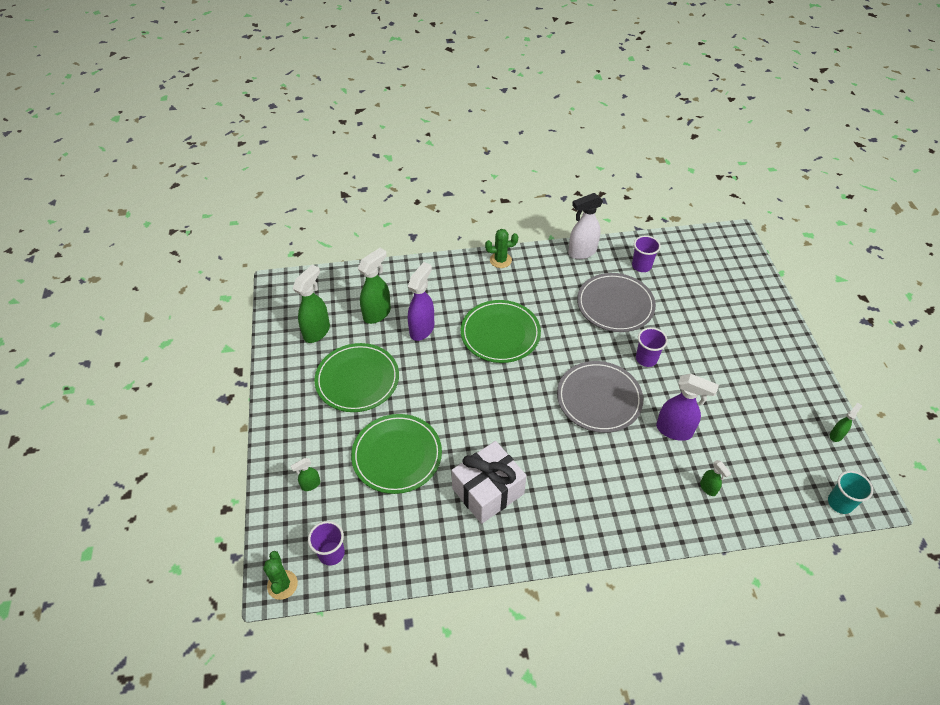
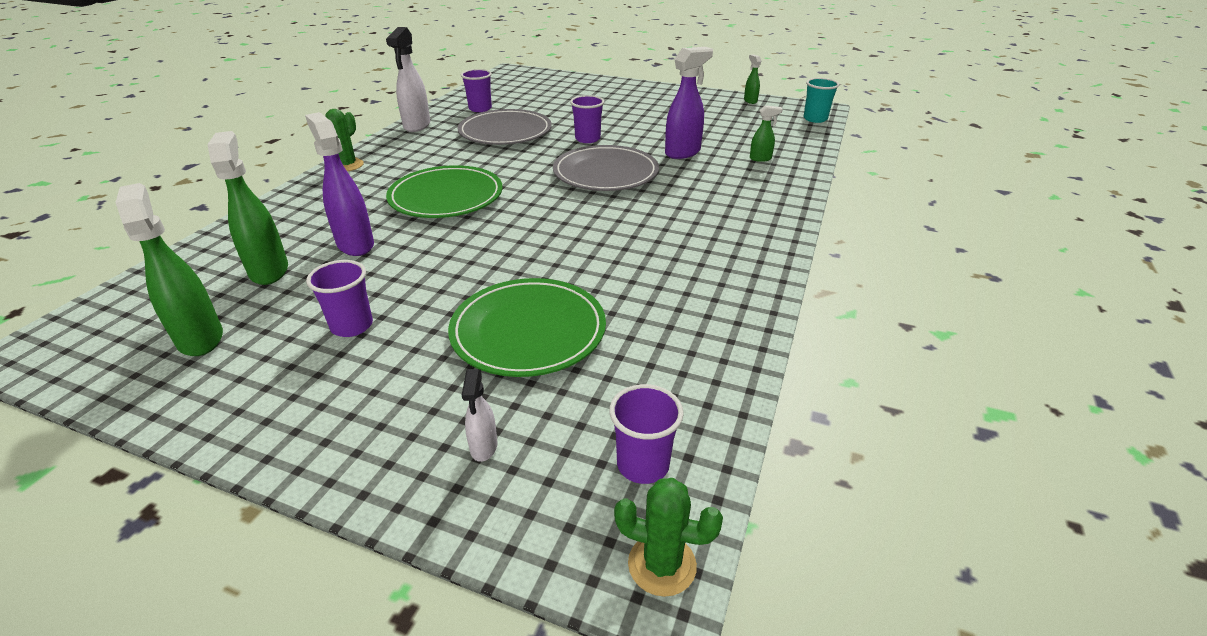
camera: 60 degrees left, 15 degrees down
green spray bottle [291,458,320,491] -> white spray bottle [462,369,498,462]
green plate [314,343,399,412] -> purple cup [306,260,373,337]
white gift [451,441,527,524] -> none

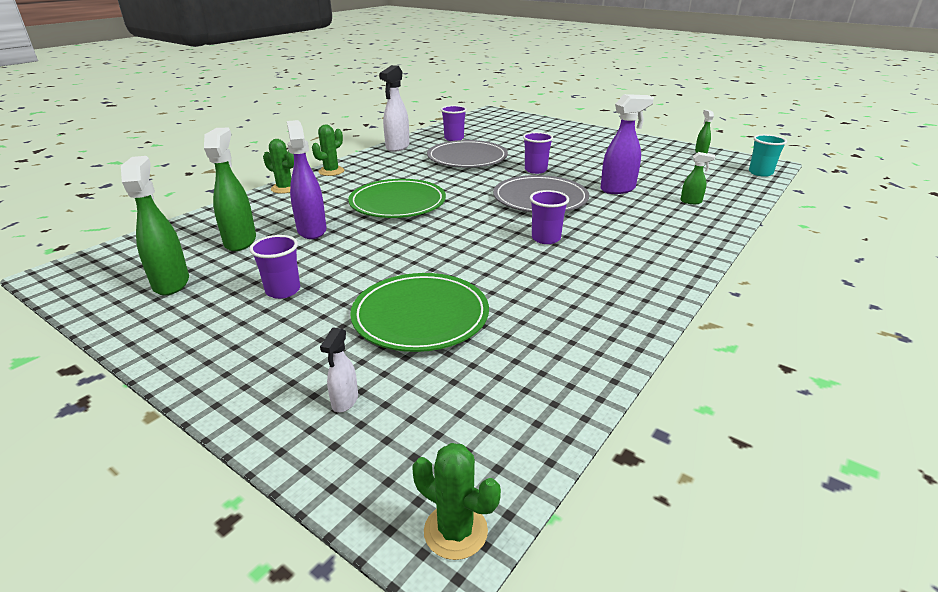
camera: 15 degrees right, 5 degrees down
purple cup [609,384,684,484] -> purple cup moved to [529,190,569,244]
none -> green cactus [263,139,294,194]

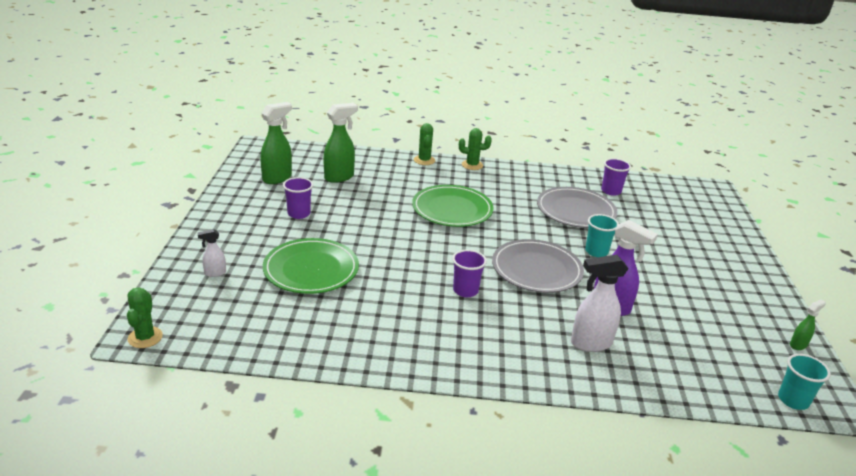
camera: 55 degrees right, 0 degrees up
purple spray bottle [287,120,327,239] -> none
white spray bottle [379,65,409,152] -> white spray bottle moved to [571,255,629,352]
purple cup [523,132,553,174] -> turquoise cup [585,214,619,257]
green spray bottle [680,152,715,204] -> none

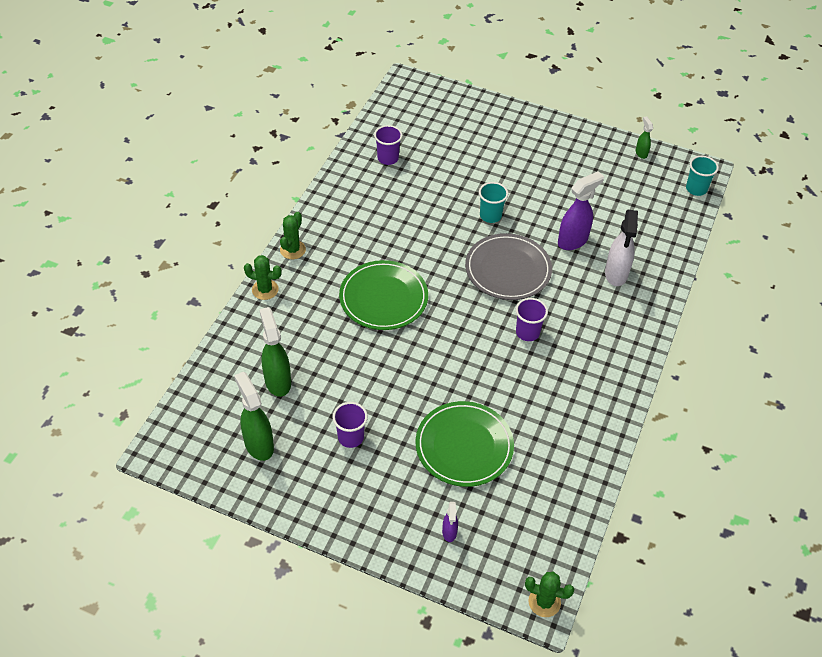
camera: 70 degrees left, 20 degrees up
white spray bottle [197,229,226,277] -> purple spray bottle [442,502,458,542]
grey plate [537,187,617,228] -> none

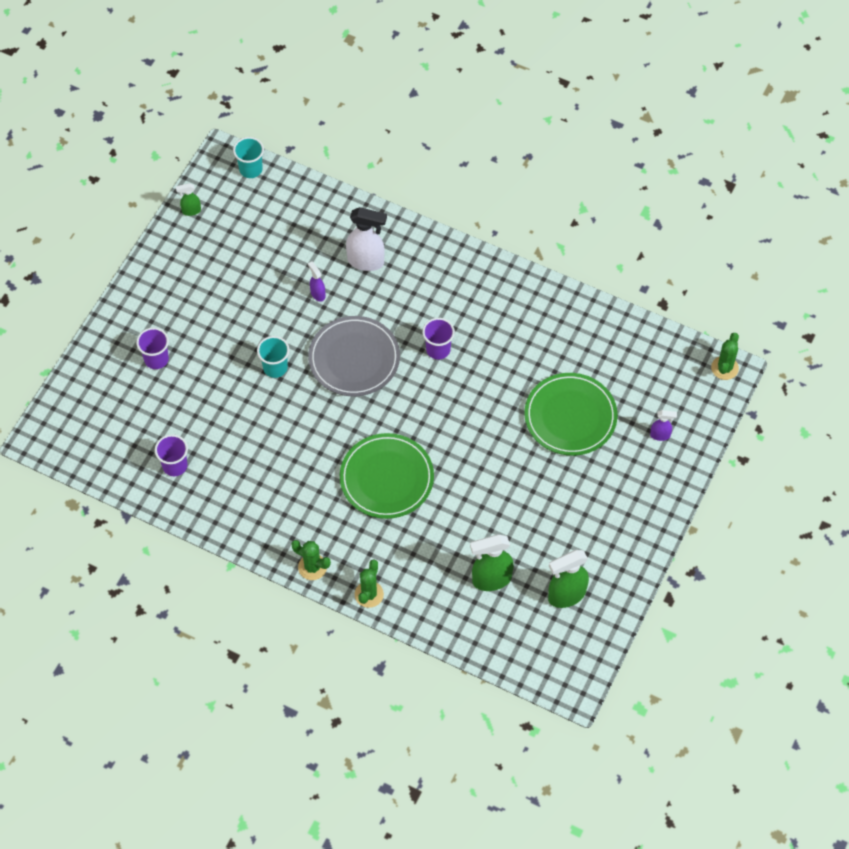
camera: 85 degrees left, 10 degrees up
purple cup [333,402,368,448] -> purple cup moved to [136,327,169,369]
purple spray bottle [558,171,604,250] -> purple spray bottle [308,261,325,302], size x0.52

